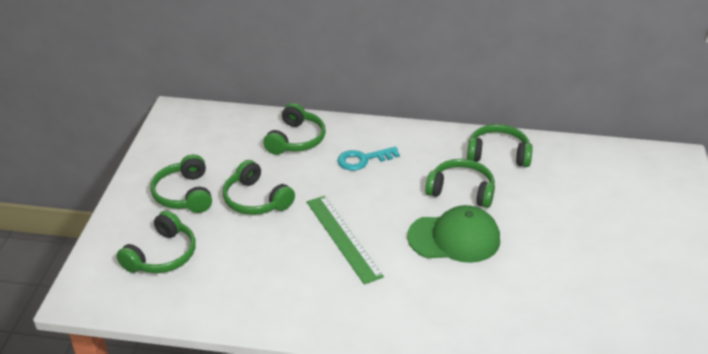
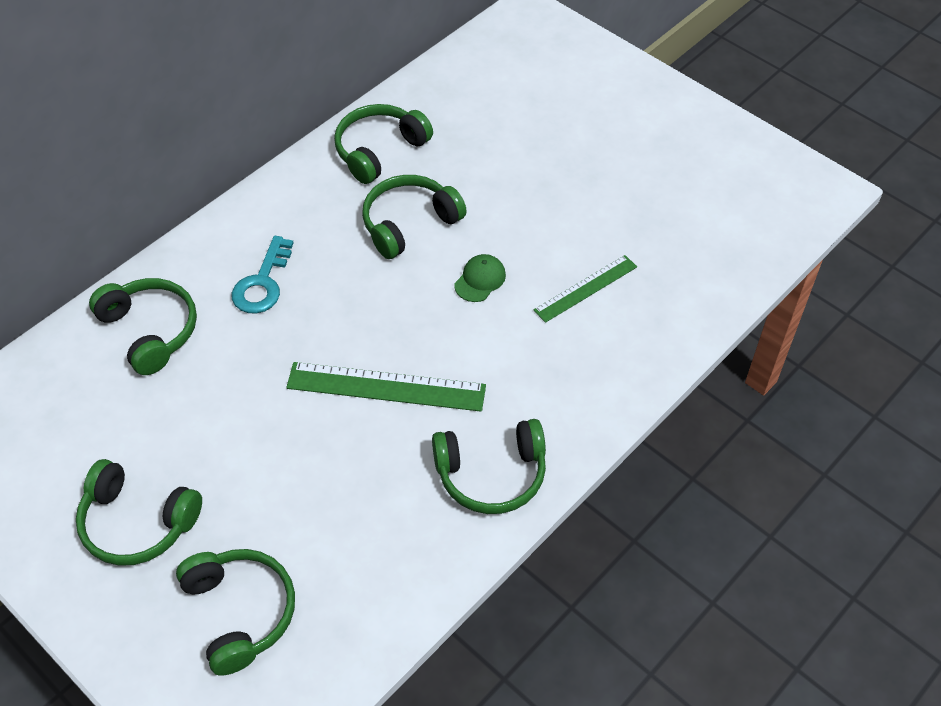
camera: 55 degrees left, 15 degrees up
green headphones [223,160,295,215] -> green headphones moved to [432,419,546,514]
green cap [407,205,500,263] -> green cap [454,254,506,302], size x0.45
none -> green ruler [534,255,637,323]

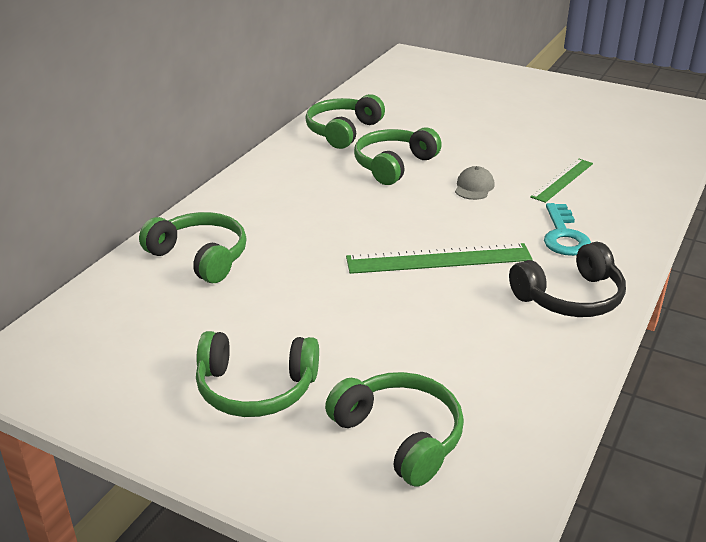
camera: 15 degrees left, 20 degrees down
turquoise key [232,236,294,314] -> turquoise key moved to [544,203,591,256]
green headphones [432,419,546,514] -> black headphones [509,242,626,317]
green cap [454,254,506,302] -> grey cap [455,166,495,200]

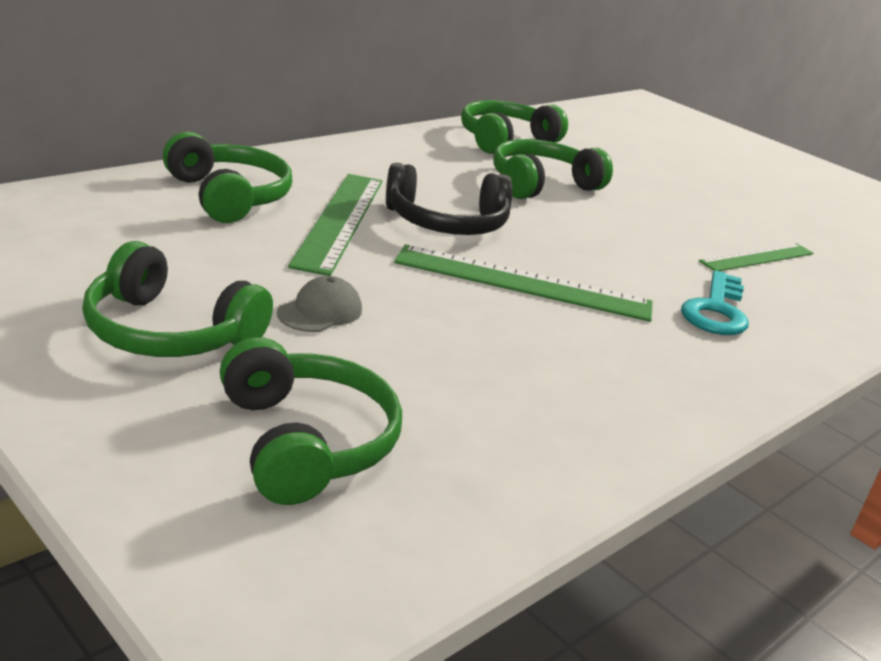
camera: 15 degrees right, 5 degrees down
grey cap [455,166,495,200] -> grey cap moved to [277,276,362,332]
black headphones [509,242,626,317] -> black headphones moved to [386,163,512,235]
none -> green ruler [288,174,382,276]

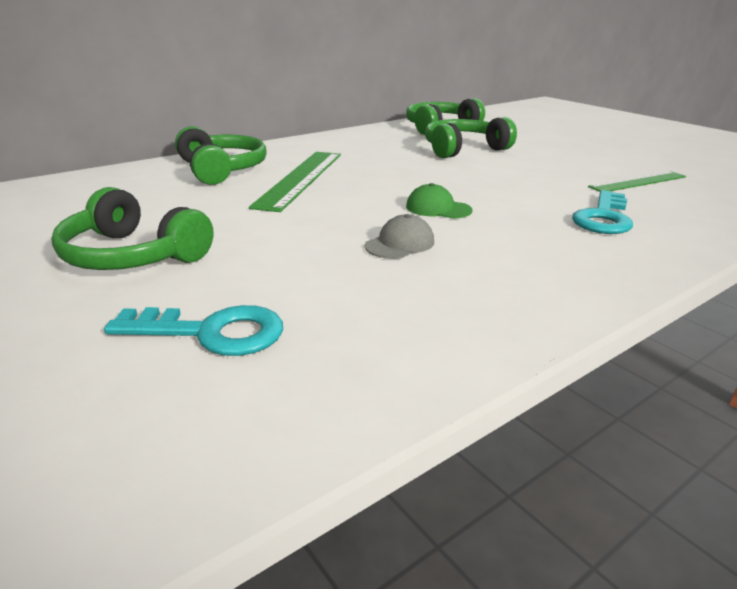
camera: 10 degrees right, 0 degrees up
green headphones [220,337,402,505] -> turquoise key [104,305,283,356]
grey cap [277,276,362,332] -> grey cap moved to [365,214,434,259]
black headphones [386,163,512,235] -> none
green ruler [394,245,653,322] -> green cap [406,183,473,219]

